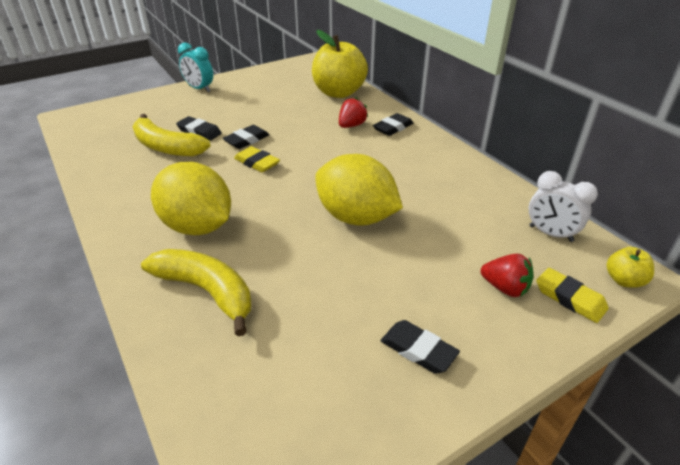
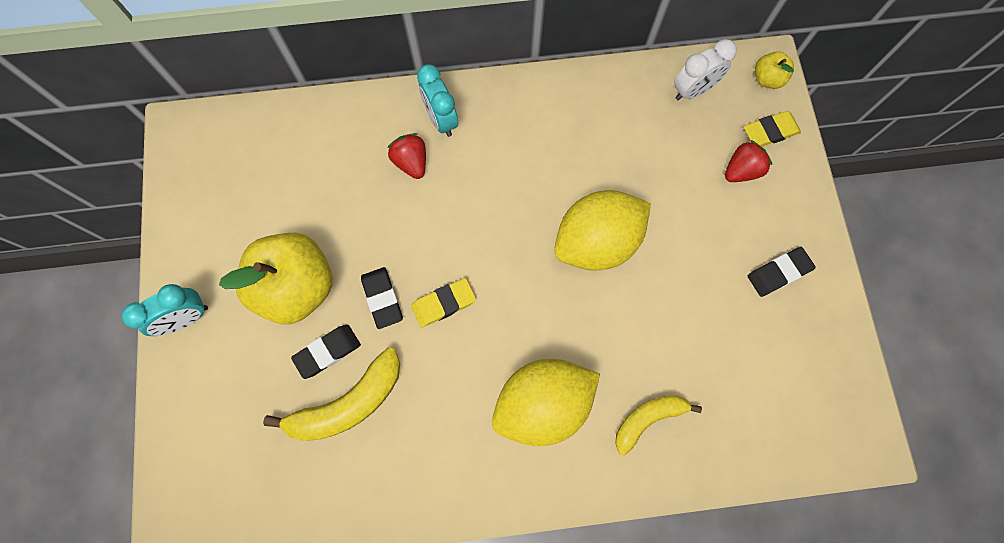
camera: 65 degrees left, 35 degrees up
yellow banana [141,249,251,336] -> yellow banana [615,395,702,455], size x0.65
yellow apple [312,30,368,98] -> yellow apple moved to [219,233,332,324]
black eraser [373,113,413,136] -> turquoise clock [417,64,458,137]

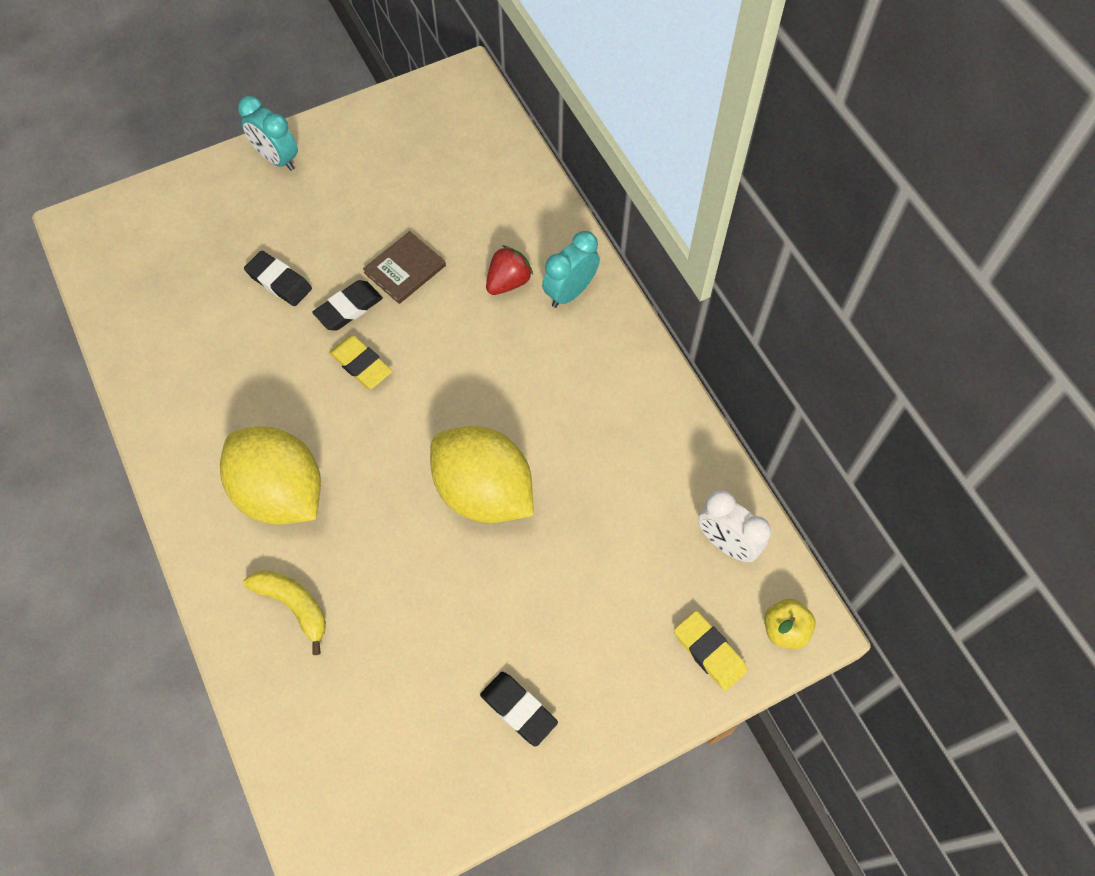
camera: 70 degrees right, 10 degrees down
yellow apple [219,233,332,324] -> none
yellow banana [263,348,400,441] -> none
red strawberry [725,140,772,182] -> none
none -> brown book [363,231,446,304]

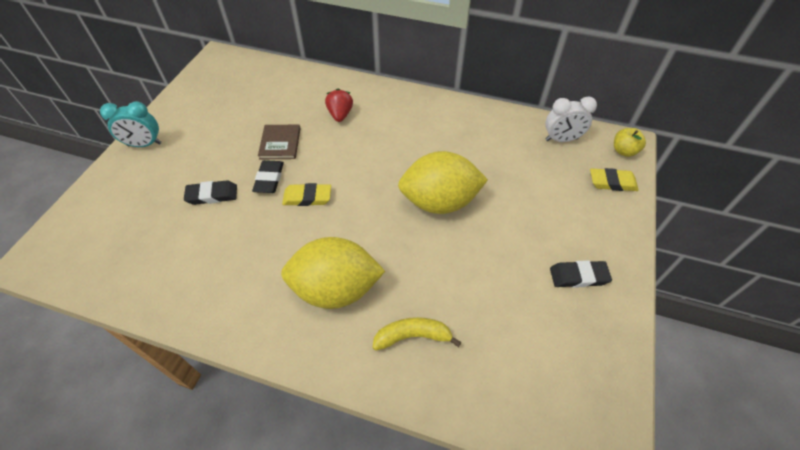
camera: 45 degrees left, 10 degrees down
turquoise clock [542,231,600,308] -> none

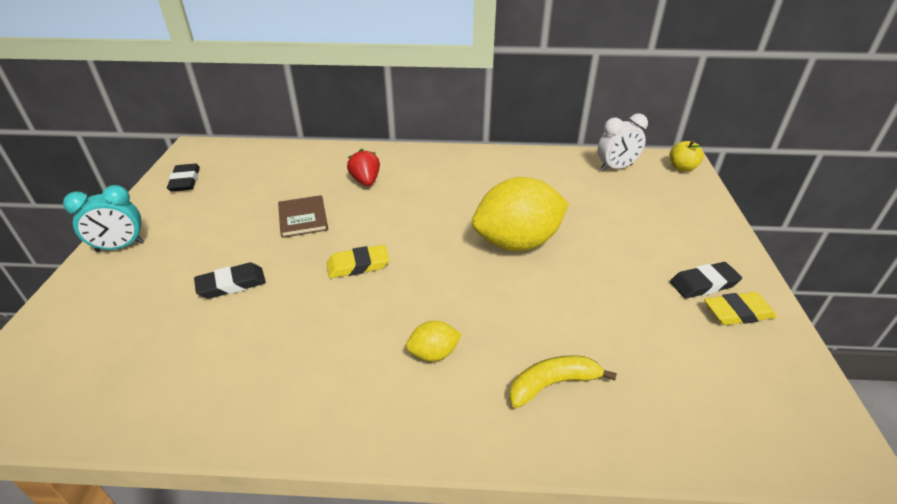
camera: 15 degrees left, 15 degrees down
black eraser [252,160,284,193] -> black eraser moved to [167,164,200,192]
yellow lemon [281,237,385,309] -> yellow lemon [406,321,462,361], size x0.44
yellow eraser [590,168,639,191] -> yellow eraser moved to [704,292,777,325]

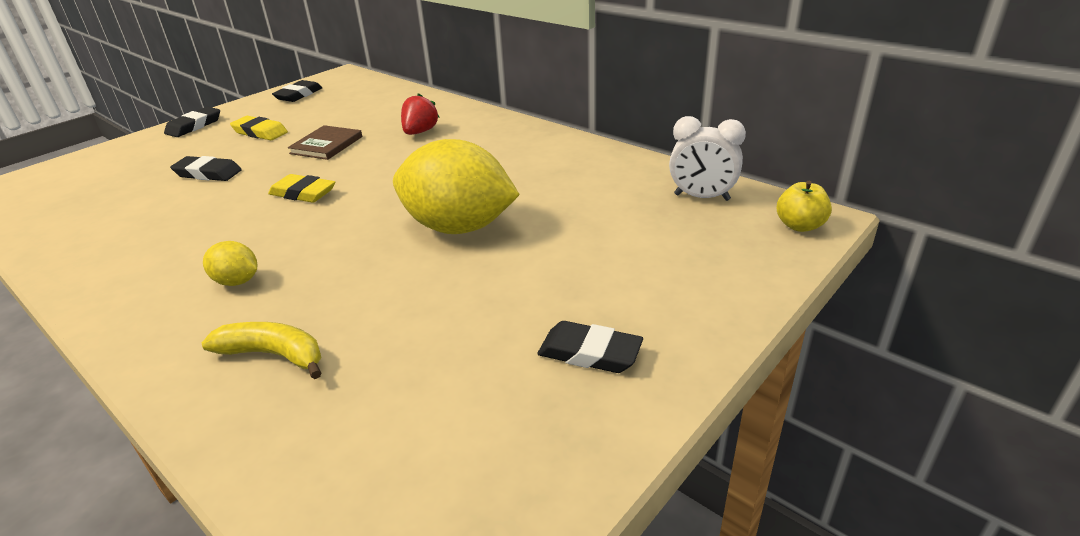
camera: 40 degrees right, 5 degrees down
turquoise clock [63,185,144,252] -> black eraser [164,107,220,137]
yellow eraser [704,292,777,325] -> yellow eraser moved to [230,116,288,140]

